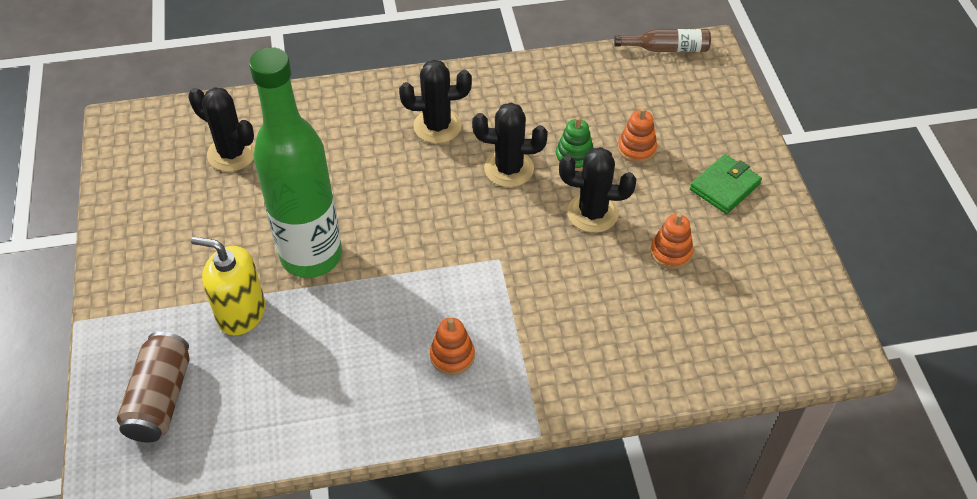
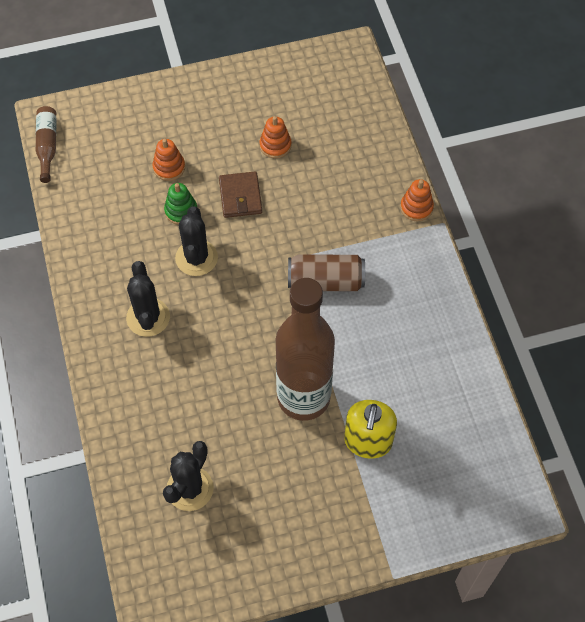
camera: 95 degrees left, 10 degrees up
brown can [117,332,189,443] -> brown can moved to [288,254,365,291]
green bottle [249,47,342,278] -> brown bottle [276,278,335,421]
orange stacking toy [430,318,475,375] -> orange stacking toy moved to [400,179,434,221]
black cactus [559,147,636,233] -> brown wallet [219,171,262,218]
green wallet [690,154,762,214] -> none

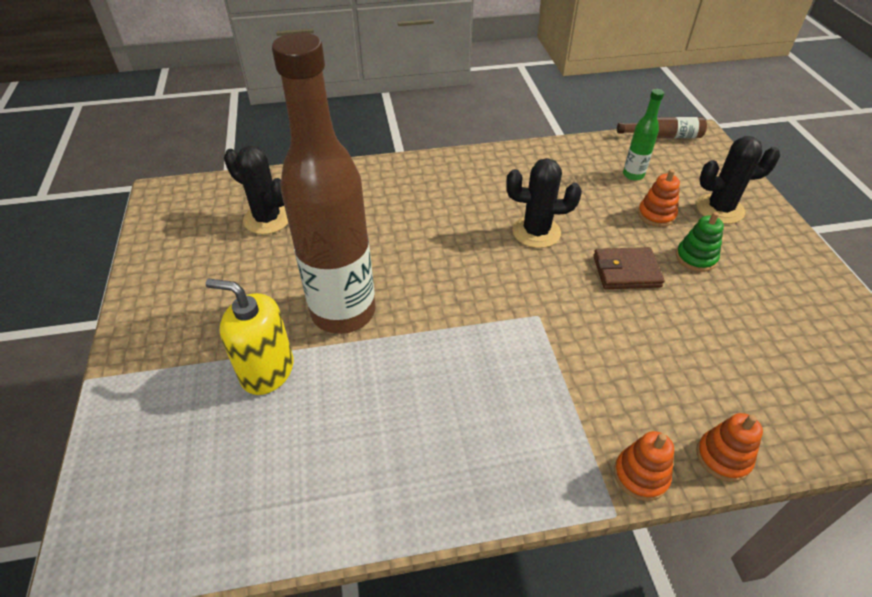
camera: 95 degrees right, 15 degrees down
black cactus [126,261,170,337] -> black cactus moved to [696,136,780,224]
green stacking toy [164,183,197,225] -> green stacking toy moved to [676,212,724,272]
orange stacking toy [260,116,291,159] -> orange stacking toy moved to [696,413,763,482]
brown can [288,254,365,291] -> none
none -> green bottle [623,89,664,181]

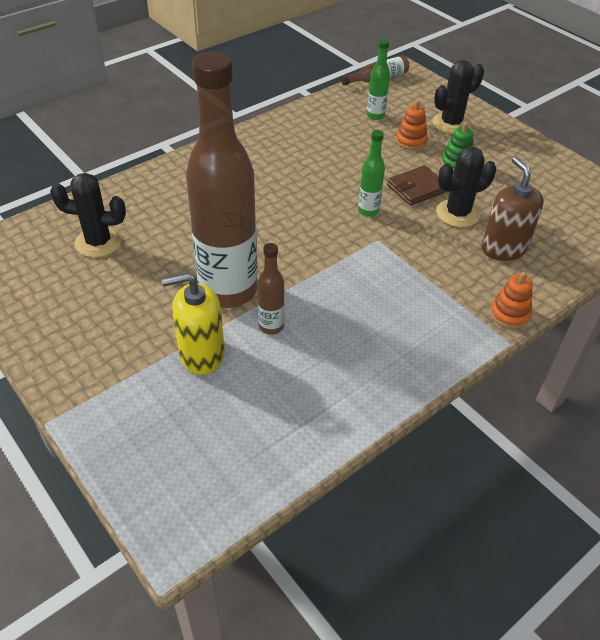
camera: 30 degrees left, 0 degrees up
black cactus [506,158,582,248] -> black cactus moved to [436,147,496,227]
orange stacking toy [696,413,763,482] -> none
none -> brown bottle [258,243,284,335]
none -> green bottle [358,130,385,217]
none -> brown soap dispenser [481,157,544,261]

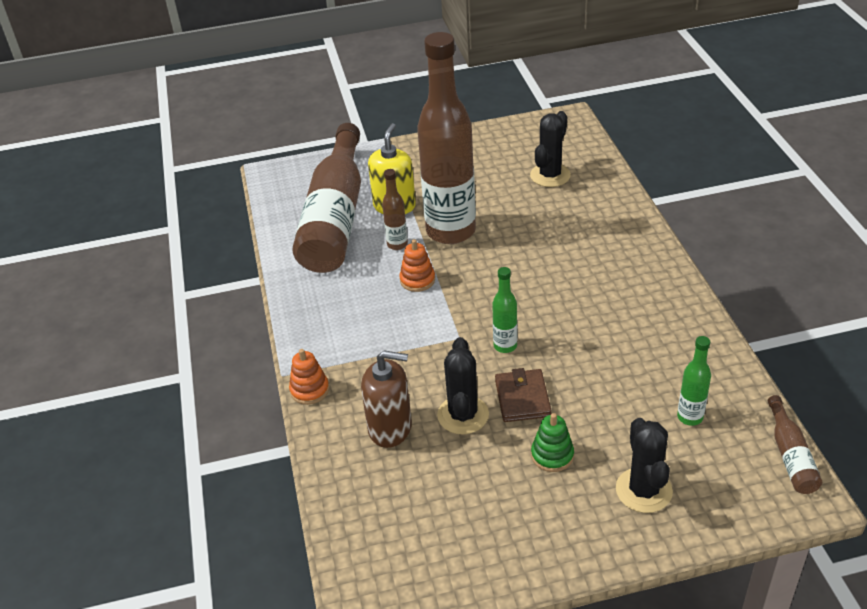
camera: 120 degrees right, 5 degrees down
orange stacking toy [396,100,428,150] -> orange stacking toy moved to [399,239,435,292]
none -> brown bottle [292,123,361,273]

